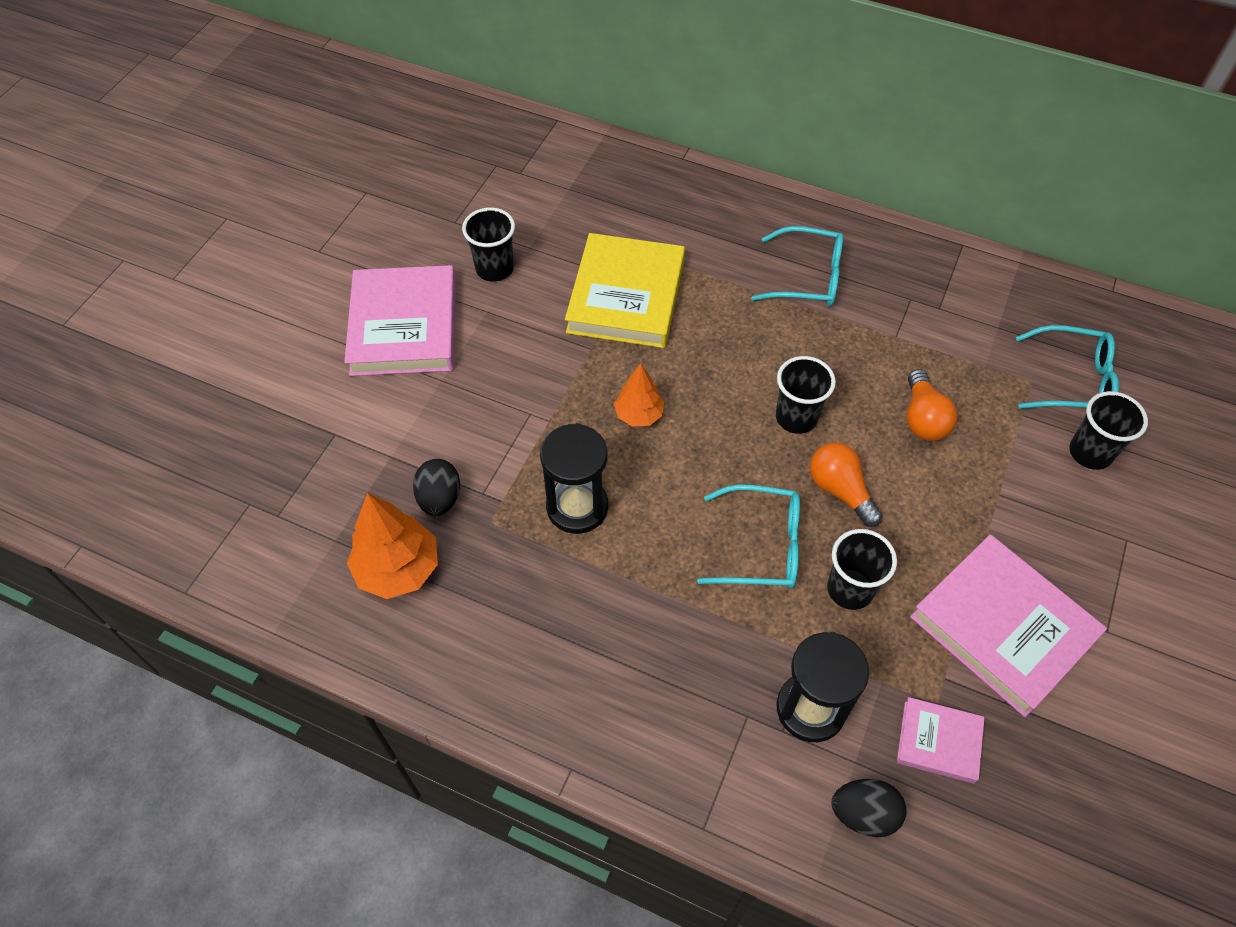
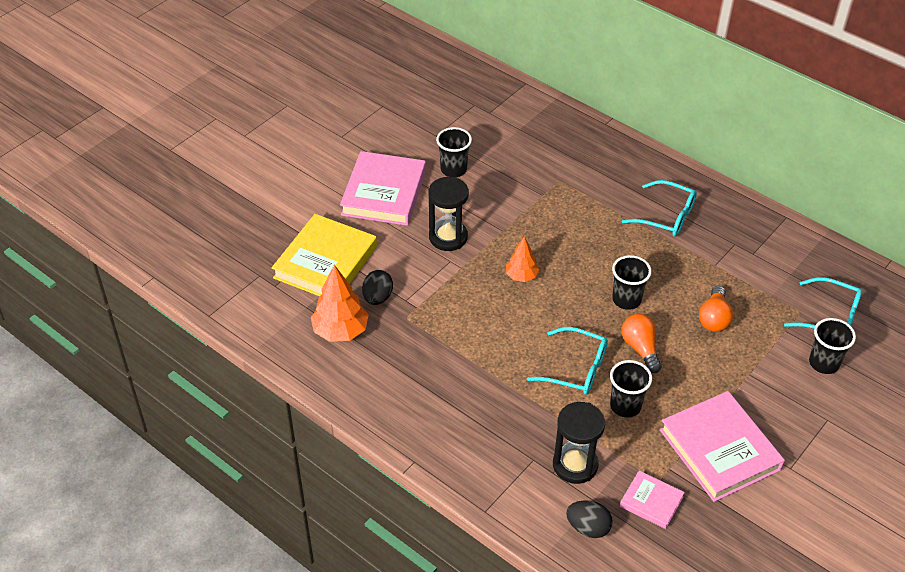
camera: 15 degrees right, 10 degrees down
black hourglass [540,423,608,534] -> black hourglass moved to [429,177,469,251]
yellow book [565,233,685,348] -> yellow book moved to [272,214,377,296]

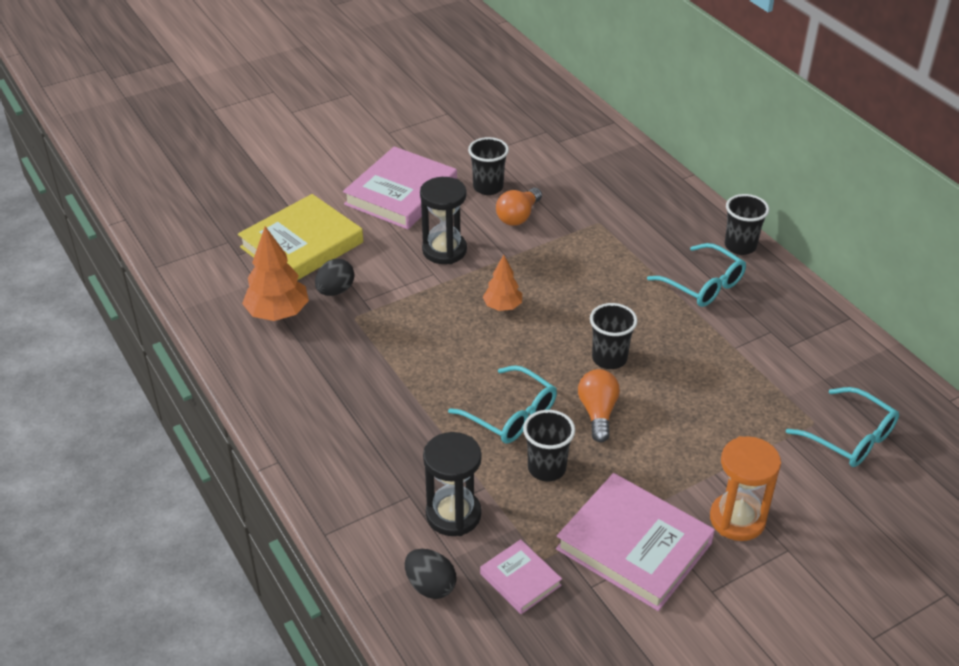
camera: 20 degrees right, 5 degrees down
pink book [660,391,785,502] -> pink book turned 45 degrees counterclockwise [556,473,715,611]
orange light bulb [699,286,733,332] -> orange light bulb moved to [496,188,542,226]
black cup [809,318,856,374] -> black cup moved to [725,194,769,255]
none -> orange hourglass [710,436,781,541]

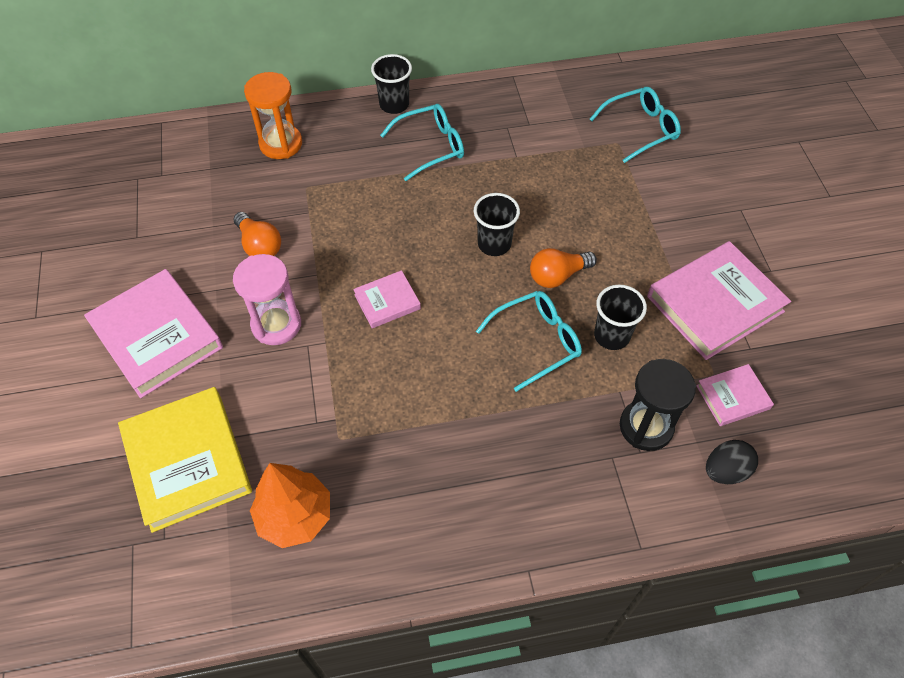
camera: 70 degrees left, 15 degrees up
black egg [315,259,354,296] -> none
black hourglass [420,177,467,264] -> pink hourglass [233,254,301,345]
black cup [468,137,509,195] -> none
orange tree [483,254,522,311] -> pink book [353,270,421,328]
orange light bulb [578,369,620,442] -> orange light bulb turned 45 degrees counterclockwise [530,248,597,288]
orange hourglass [710,436,781,541] -> orange hourglass moved to [244,72,302,159]

